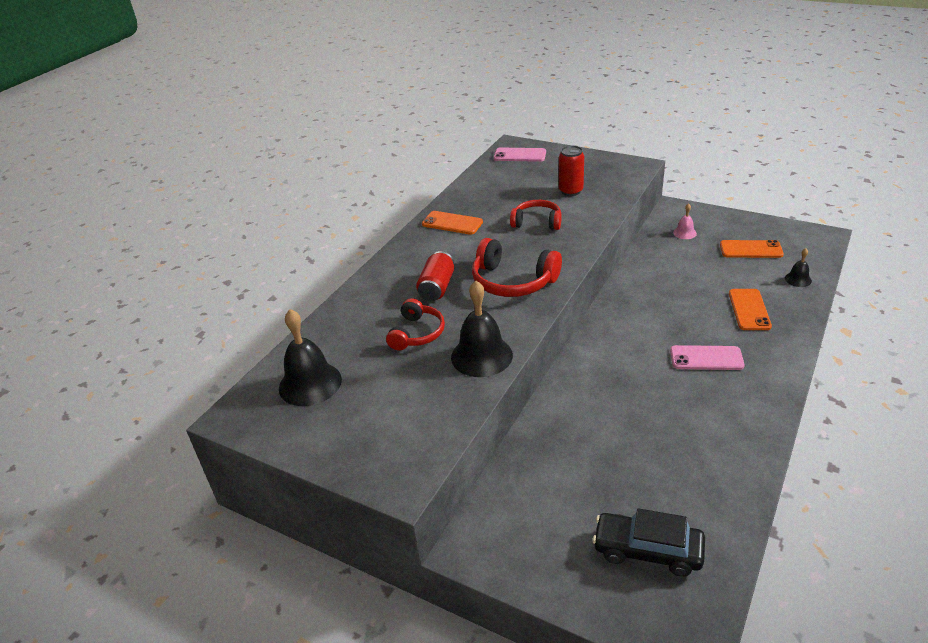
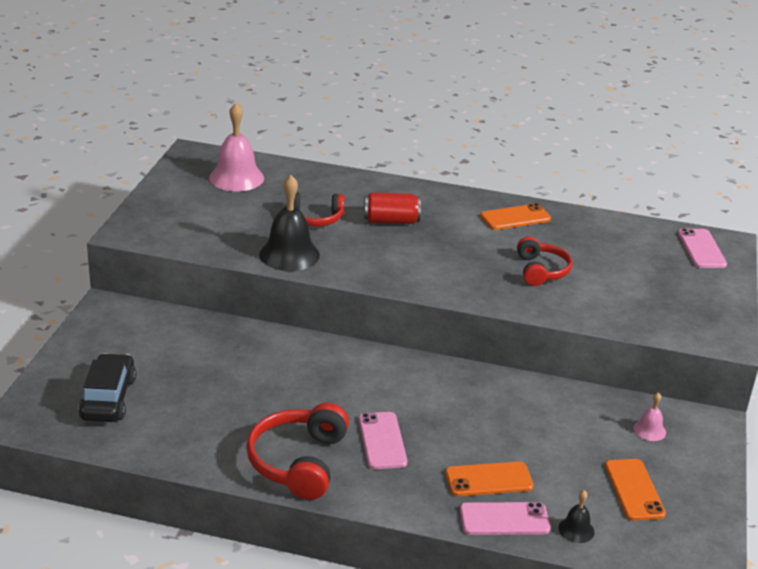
camera: 70 degrees right, 5 degrees down
black bell [279,309,342,406] -> pink bell [209,103,264,191]
orange phone [422,211,483,235] -> orange phone turned 60 degrees clockwise [480,203,551,230]
red headphones [472,238,562,297] -> red headphones moved to [246,403,349,500]
red can [559,145,584,196] -> none
none -> pink phone [460,502,550,535]

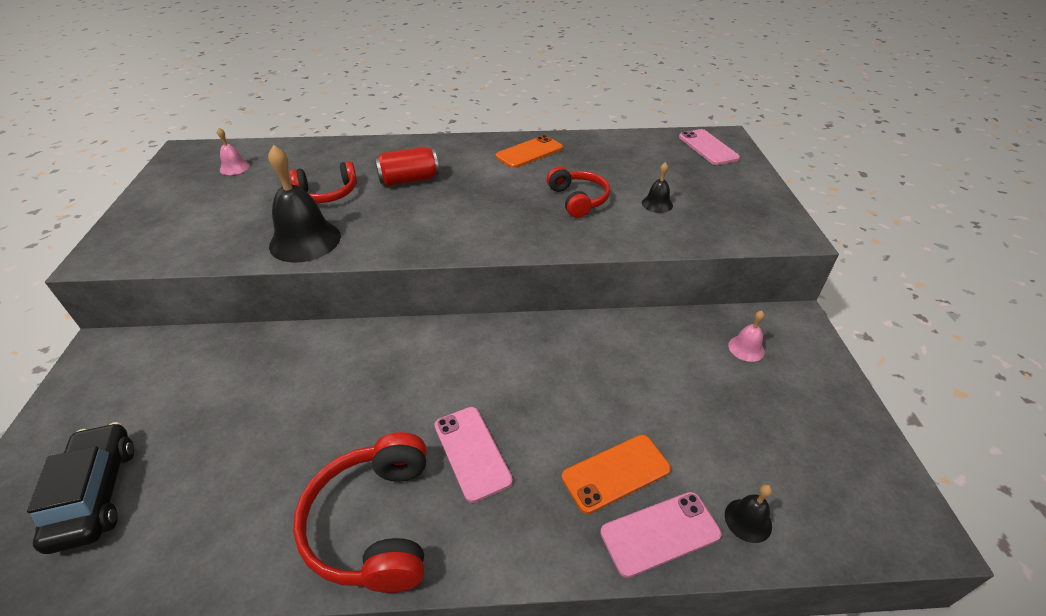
camera: 15 degrees left, 10 degrees up
pink bell [209,103,264,191] -> pink bell [217,128,250,175], size x0.49
orange phone [605,459,666,521] -> none
none -> black bell [642,162,673,213]

